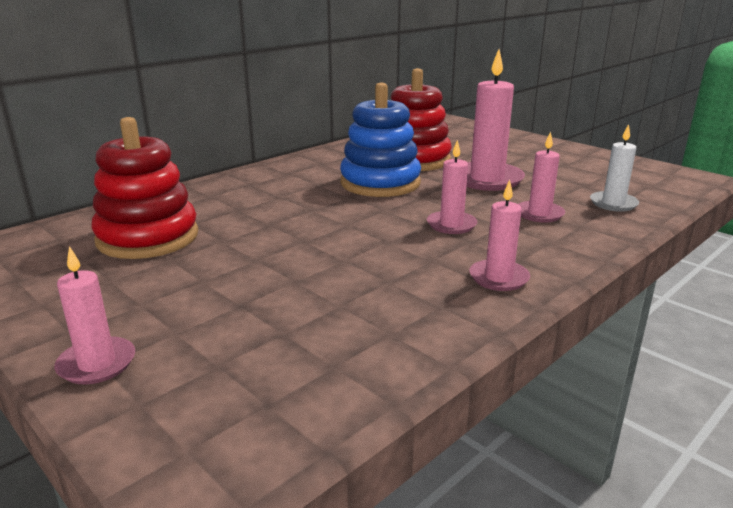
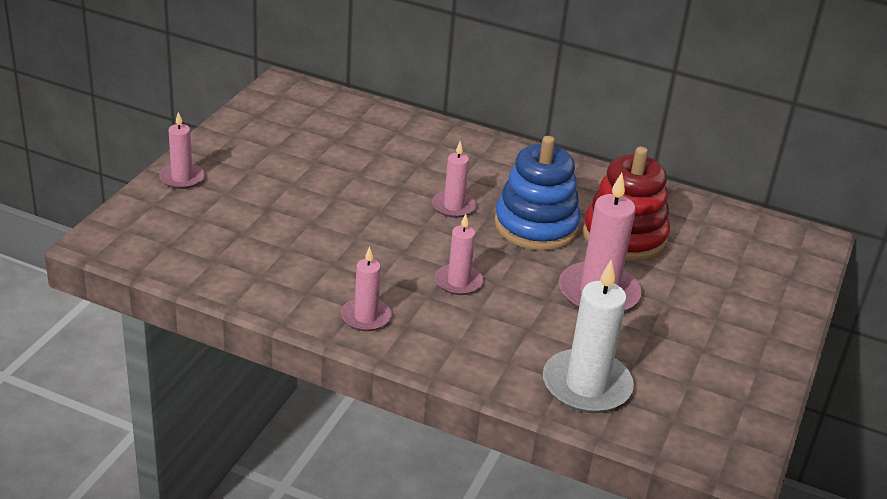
camera: 65 degrees right, 10 degrees up
red stacking toy [91,117,198,259] -> none
pink candle [519,132,565,222] -> pink candle moved to [432,141,476,218]
white candle [590,124,639,212] -> white candle [543,260,634,413], size x1.72

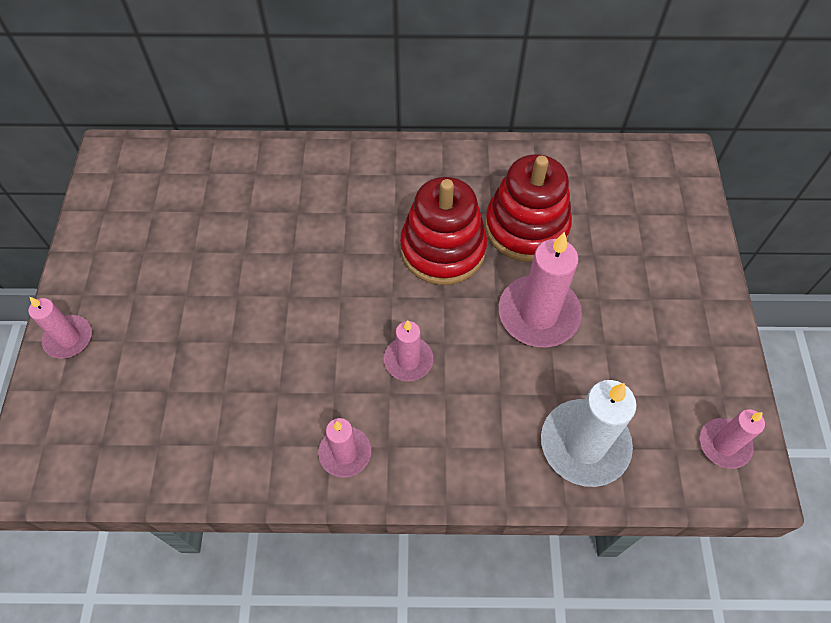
camera: 20 degrees left, 25 degrees up
pink candle [432,141,476,218] -> pink candle moved to [700,409,765,469]
blue stacking toy [494,136,581,251] -> red stacking toy [400,177,487,285]

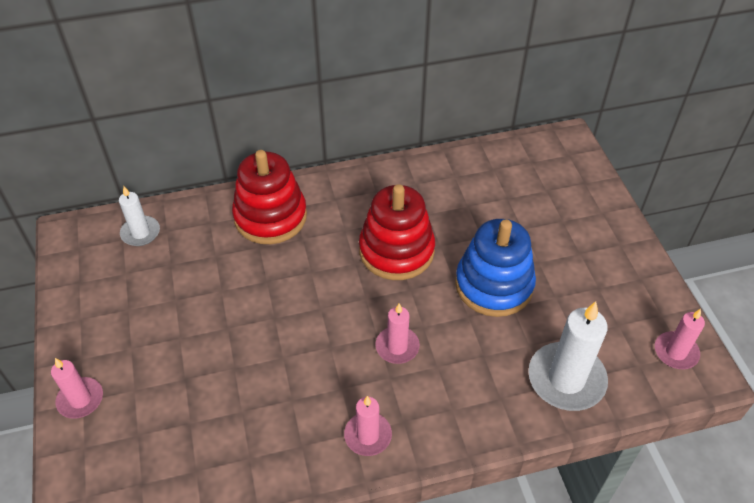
camera: 15 degrees left, 10 degrees down
red stacking toy [485,154,572,262] -> red stacking toy moved to [232,150,307,244]
pink candle [499,232,582,348] -> blue stacking toy [455,219,536,317]
none -> white candle [119,186,160,246]

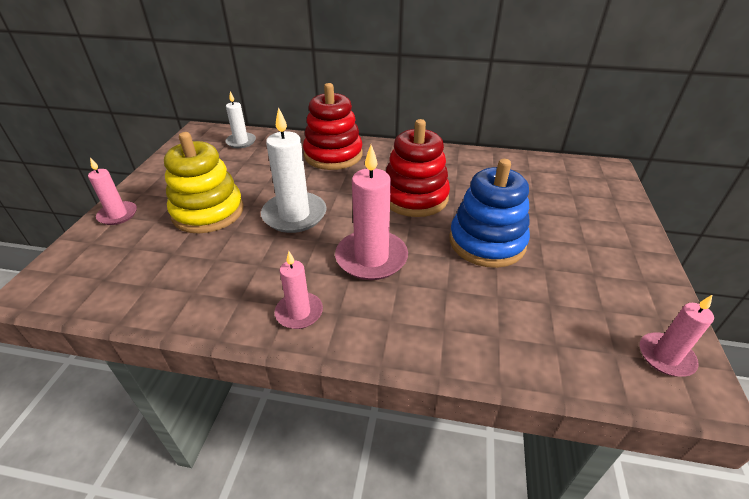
camera: 25 degrees right, 10 degrees down
pink candle [375,304,420,364] -> pink candle [335,145,408,280], size x1.72
white candle [528,301,608,411] -> white candle moved to [261,107,327,233]
none -> yellow stacking toy [164,132,244,233]

